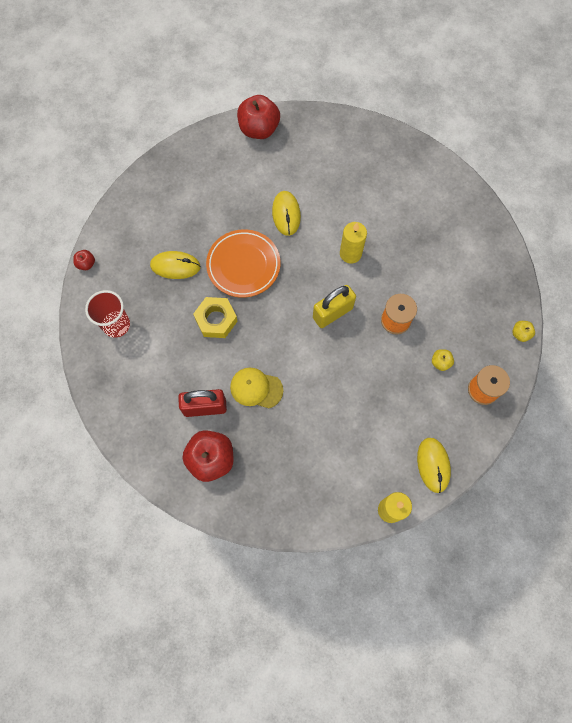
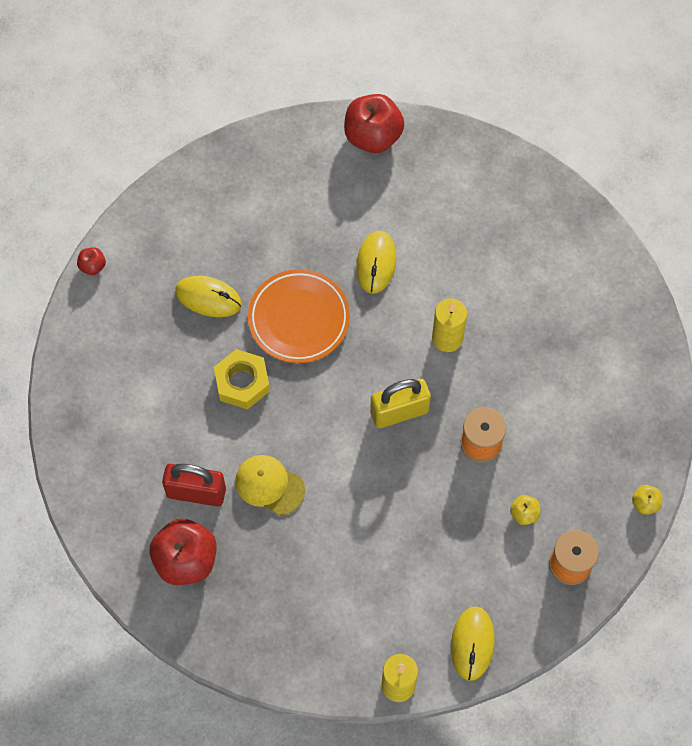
camera: 15 degrees right, 5 degrees down
red cup [85,290,130,338] -> none

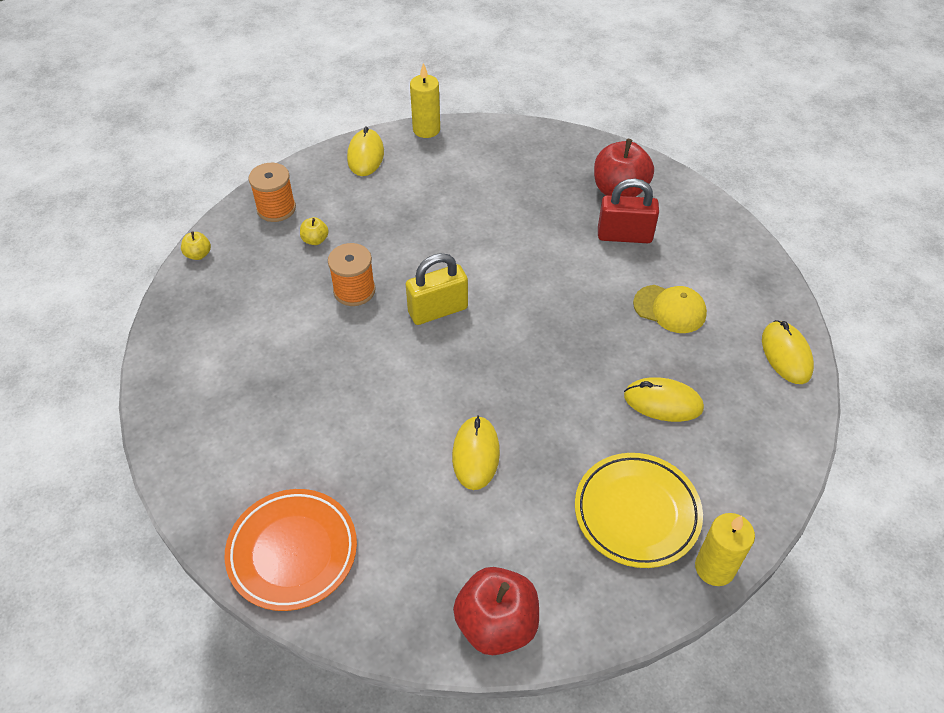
camera: 175 degrees right, 15 degrees down
red apple [77,247,106,275] -> none
yellow nut [214,349,270,409] -> none
yellow cap [235,455,305,515] -> yellow cap moved to [633,285,707,333]
orange plate [248,269,350,363] -> orange plate moved to [224,489,357,611]
yellow candle [432,298,467,352] -> yellow candle moved to [695,513,755,586]
none -> yellow plate [575,453,703,568]
none -> yellow mouse [762,320,814,384]

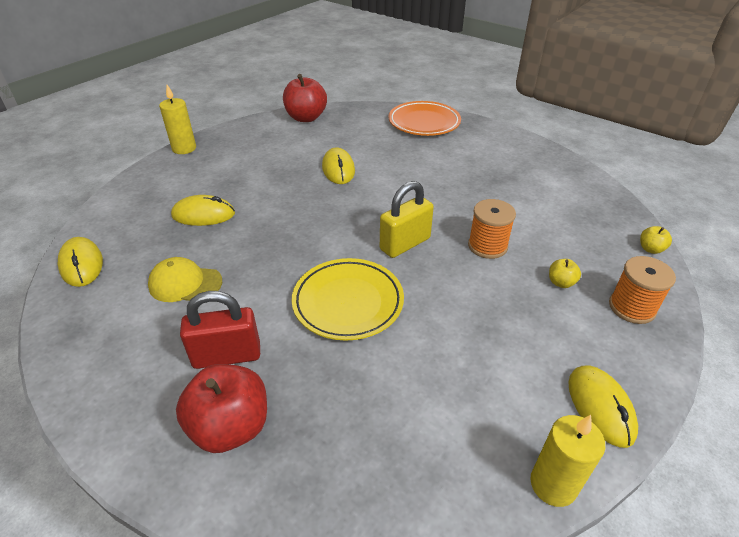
camera: 165 degrees right, 10 degrees down
yellow plate [575,453,703,568] -> yellow plate moved to [292,258,404,341]

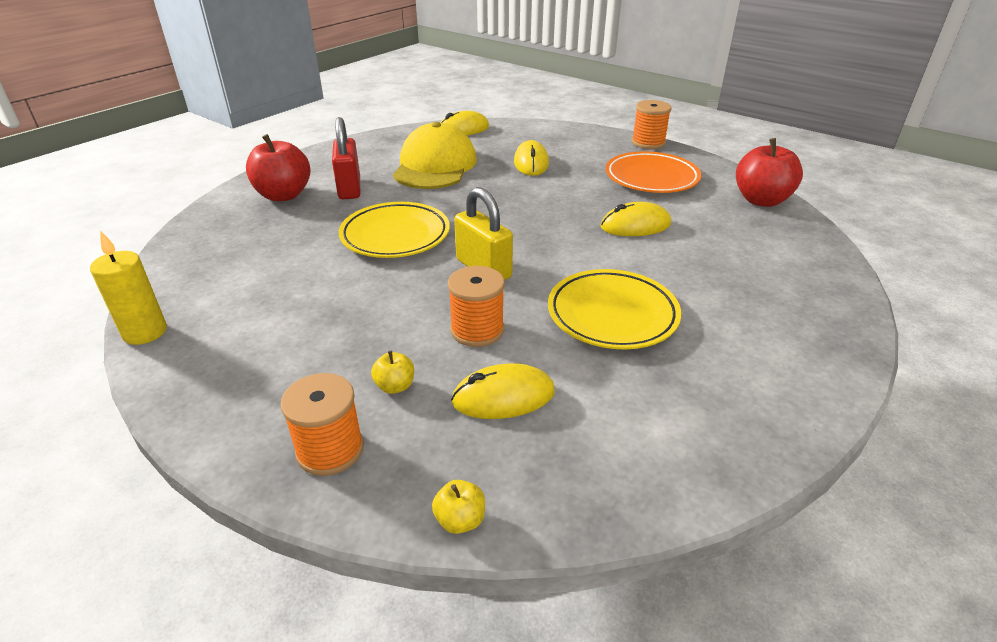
camera: 90 degrees right, 5 degrees down
yellow cap [148,257,222,302] -> yellow cap [393,122,477,189], size x1.72
yellow candle [159,85,196,154] -> orange spool [632,100,672,149]
orange plate [388,101,461,136] -> orange plate moved to [605,151,701,193]
yellow mouse [568,366,638,448] -> yellow mouse moved to [451,363,555,419]
none -> yellow plate [548,269,681,349]

